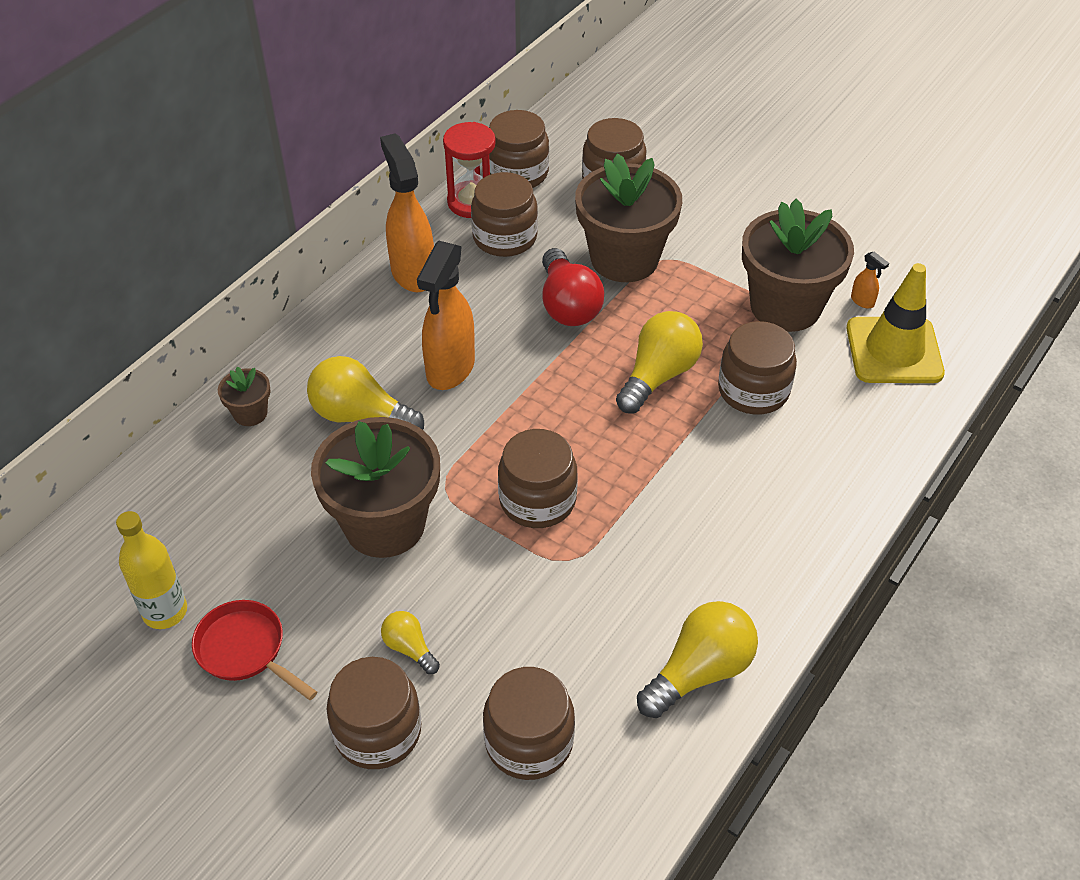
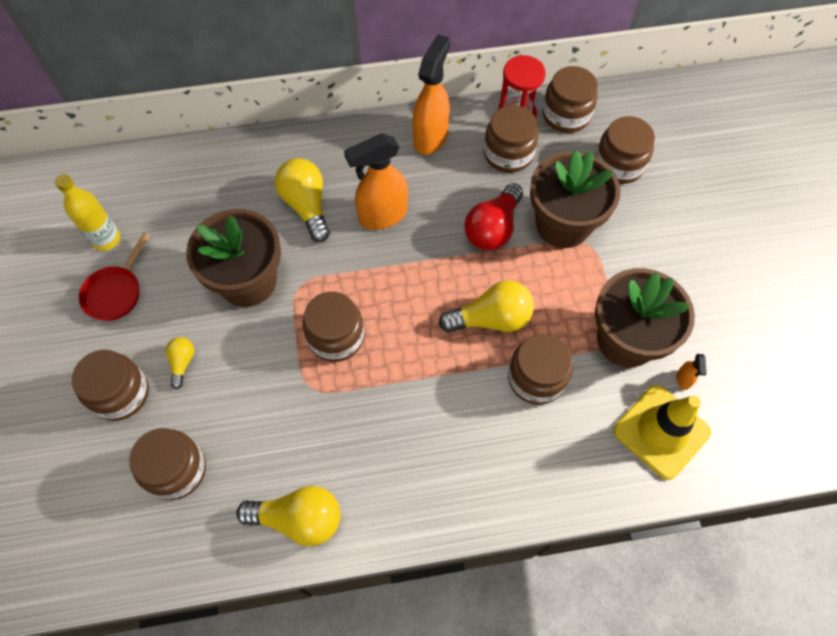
camera: 45 degrees right, 15 degrees up
red pan [192,600,317,700] -> red pan turned 150 degrees counterclockwise [79,233,150,321]
brown flower pot [218,367,270,426] -> none

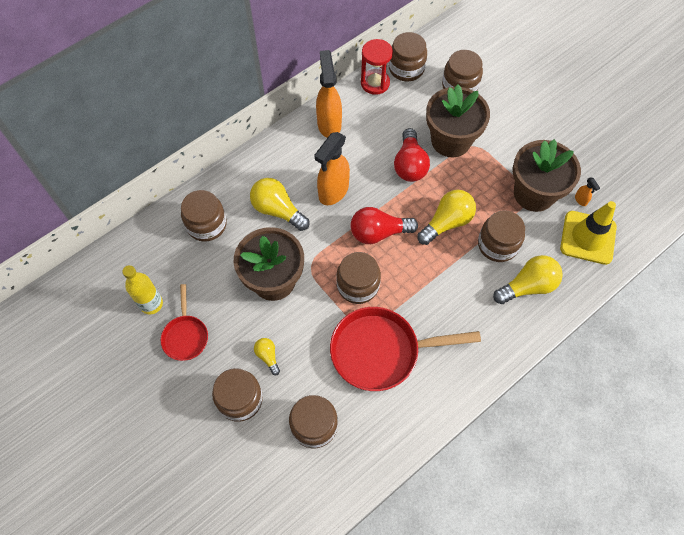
camera: 30 degrees left, 0 degrees up
yellow light bulb [236,486,341,546] -> yellow light bulb moved to [493,255,563,304]
brown jar [484,105,538,173] -> brown jar moved to [181,190,227,242]
none -> red pan [330,307,481,391]
none -> red light bulb [350,207,418,244]

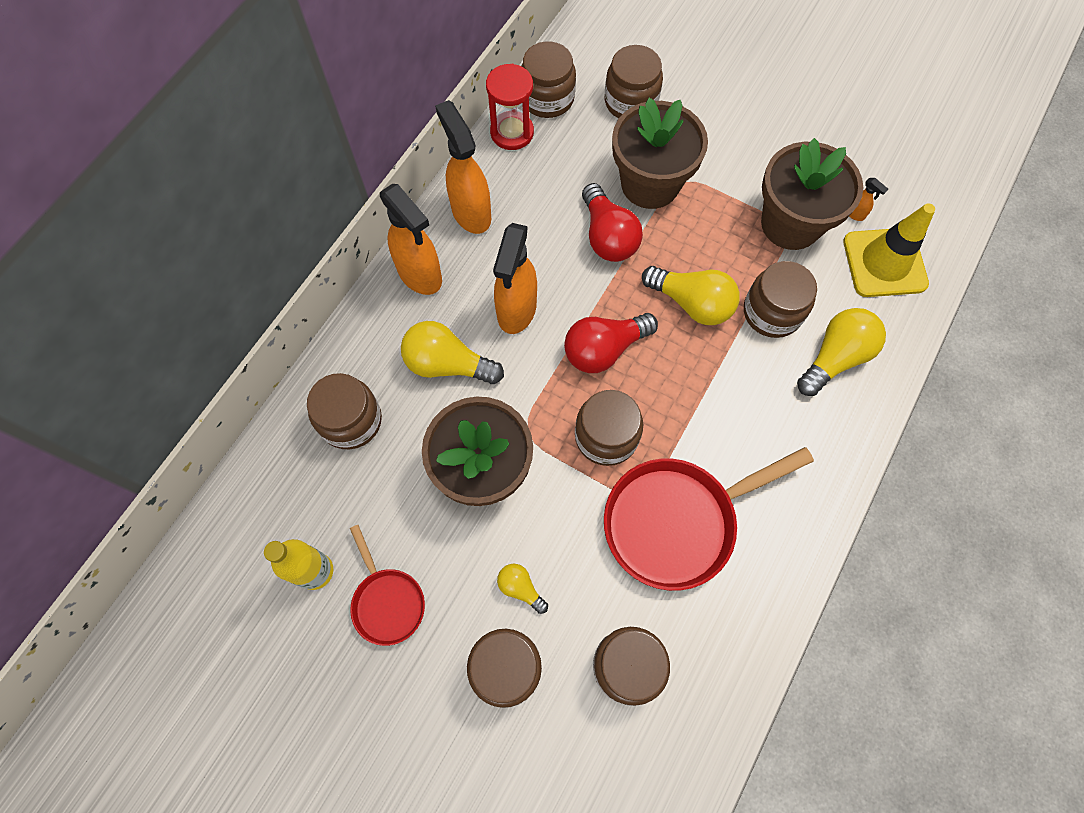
camera: 20 degrees left, 5 degrees up
yellow light bulb [417,190,476,245] -> yellow light bulb turned 90 degrees clockwise [642,266,740,325]
none -> orange spray bottle [380,184,442,295]

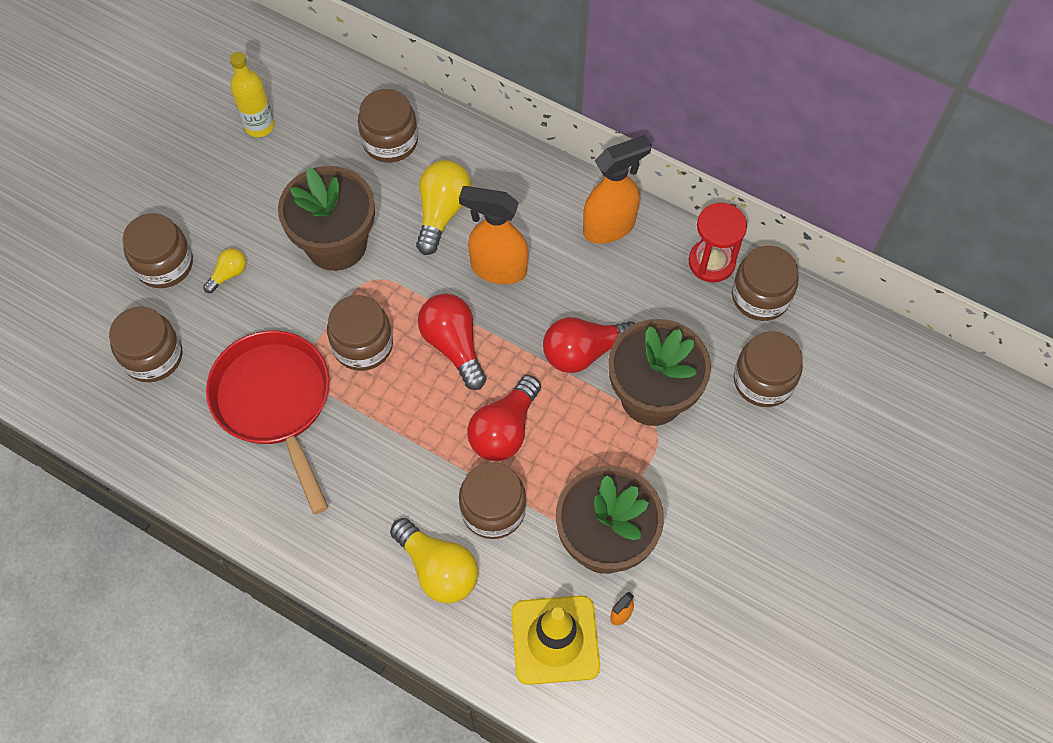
camera: 90 degrees right, 5 degrees down
red pan [350,525,425,646] -> none
orange spray bottle [380,184,442,295] -> none
yellow light bulb [642,266,740,325] -> red light bulb [467,375,541,461]

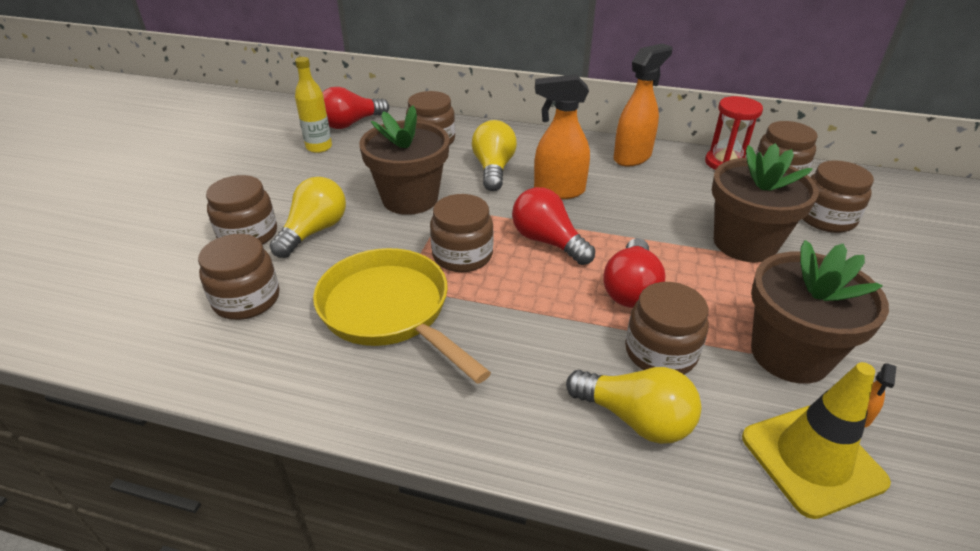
camera: 15 degrees left, 25 degrees down
yellow light bulb [203,248,246,293] -> yellow light bulb [270,177,346,258], size x1.89
red pan [206,330,330,514] -> yellow pan [313,248,491,384]
red light bulb [543,317,635,373] -> red light bulb moved to [322,87,389,129]

